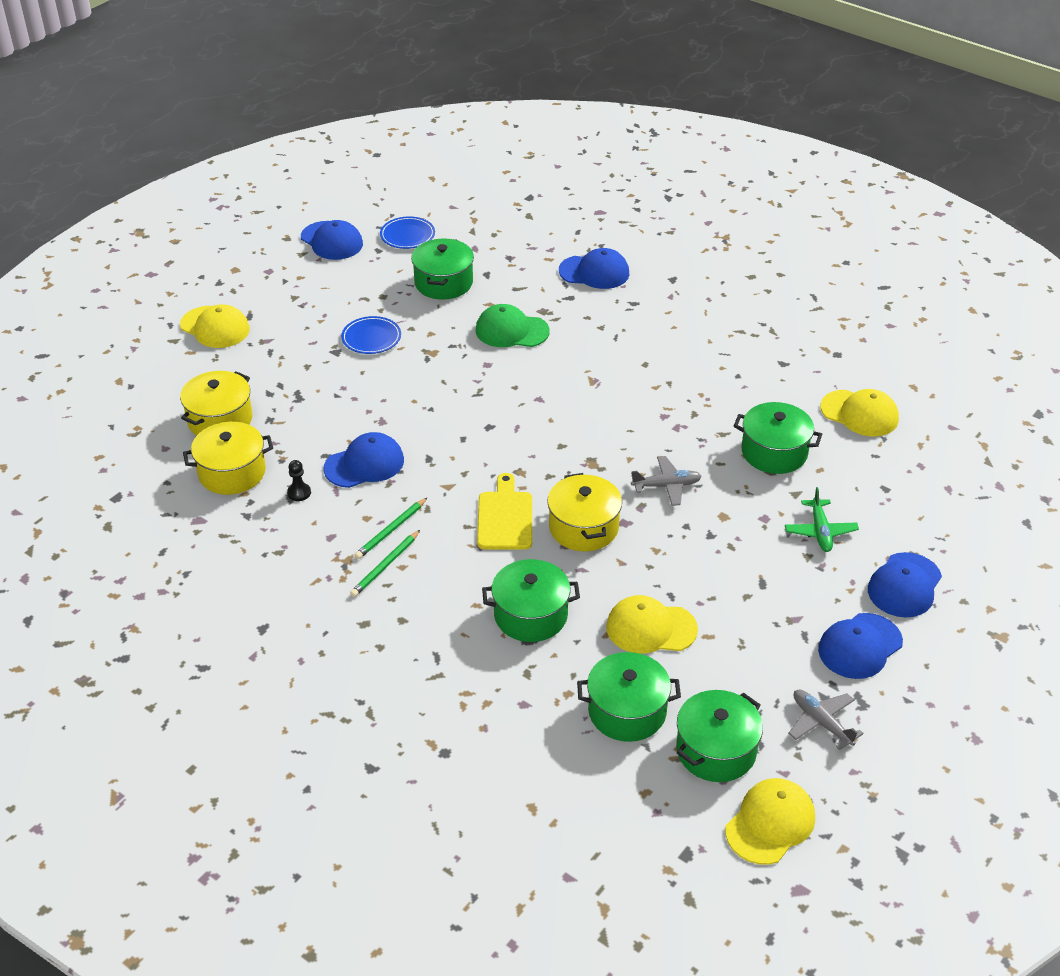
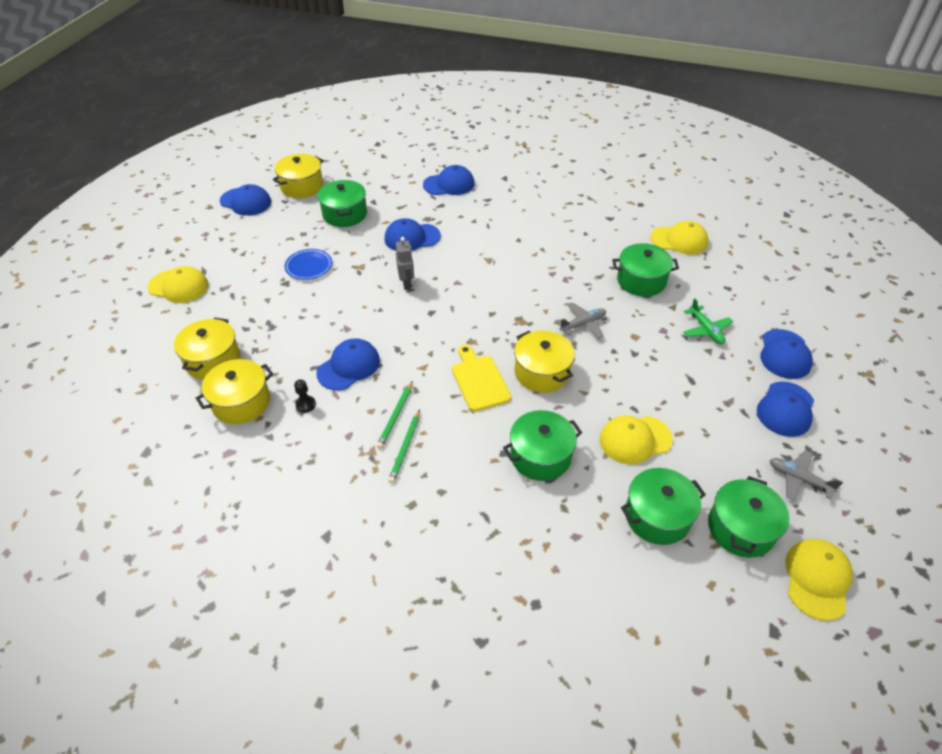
camera: 20 degrees left, 5 degrees up
blue plate [380,217,435,249] -> yellow pot [273,154,324,198]
green cap [476,304,550,347] -> blue cap [384,218,441,251]
none -> grey robot [396,237,414,290]

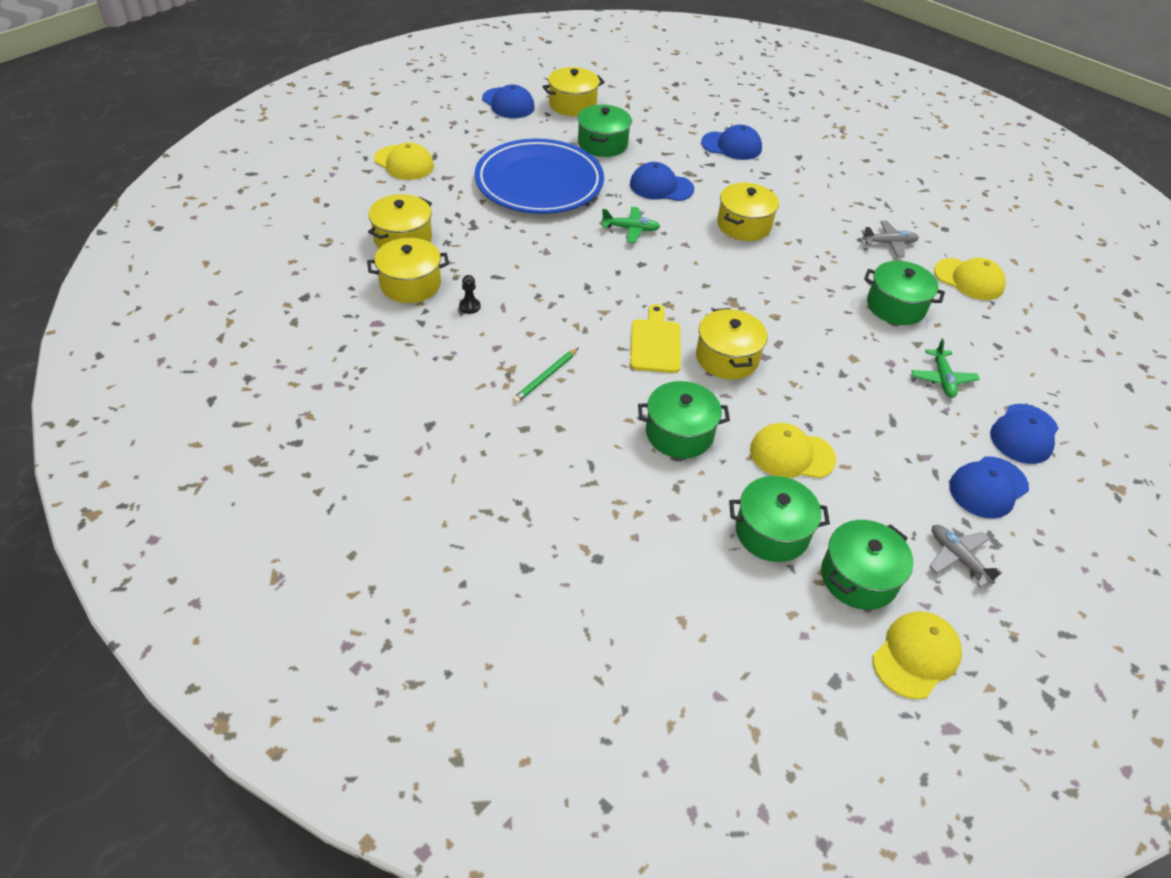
camera: 20 degrees right, 0 degrees up
blue plate [285,249,332,280] -> blue plate [475,139,604,214], size x2.47
blue cap [317,338,380,390] -> none
green pencil [377,381,413,449] -> none
grey robot [396,237,414,290] -> green plane [601,207,660,243]
grey plane [556,302,606,338] -> grey plane moved to [862,221,919,257]
none -> yellow pot [717,183,779,241]

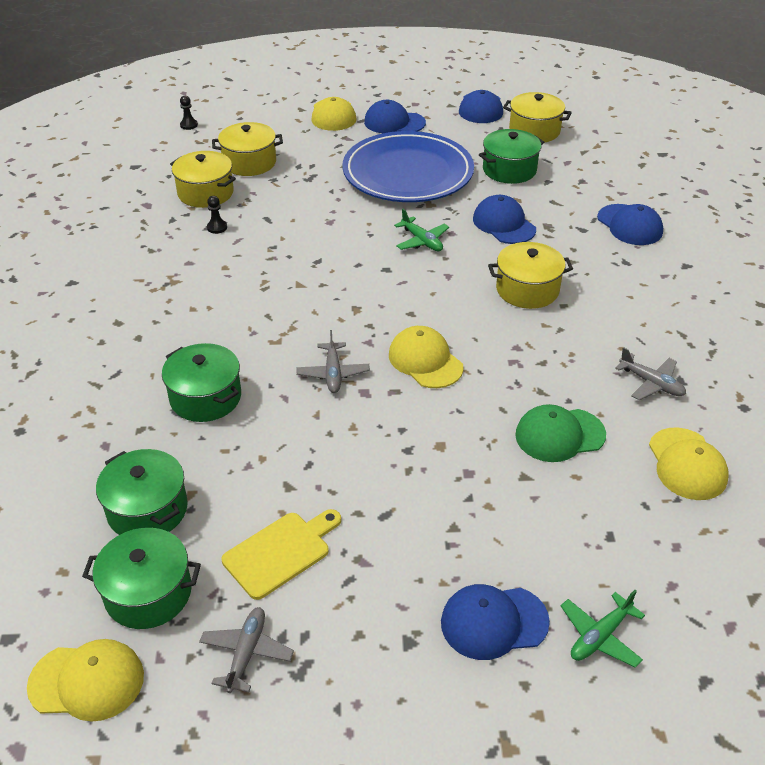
camera: 50 degrees right, 5 degrees down
green pencil [512,348,578,403] -> none
yellow cutting board [630,304,681,373] -> yellow cutting board moved to [222,509,341,600]
yellow pot [696,308,767,379] -> grey plane [297,330,370,393]
yellow cap [750,423,836,478] -> yellow cap moved to [389,326,464,388]
green pot [864,261,945,325] -> green cap [515,404,606,462]
green plane [911,338,980,398] -> green plane moved to [561,590,645,668]
blue cap [949,456,1029,518] -> blue cap moved to [364,100,426,133]
none -> black pawn [180,96,198,130]

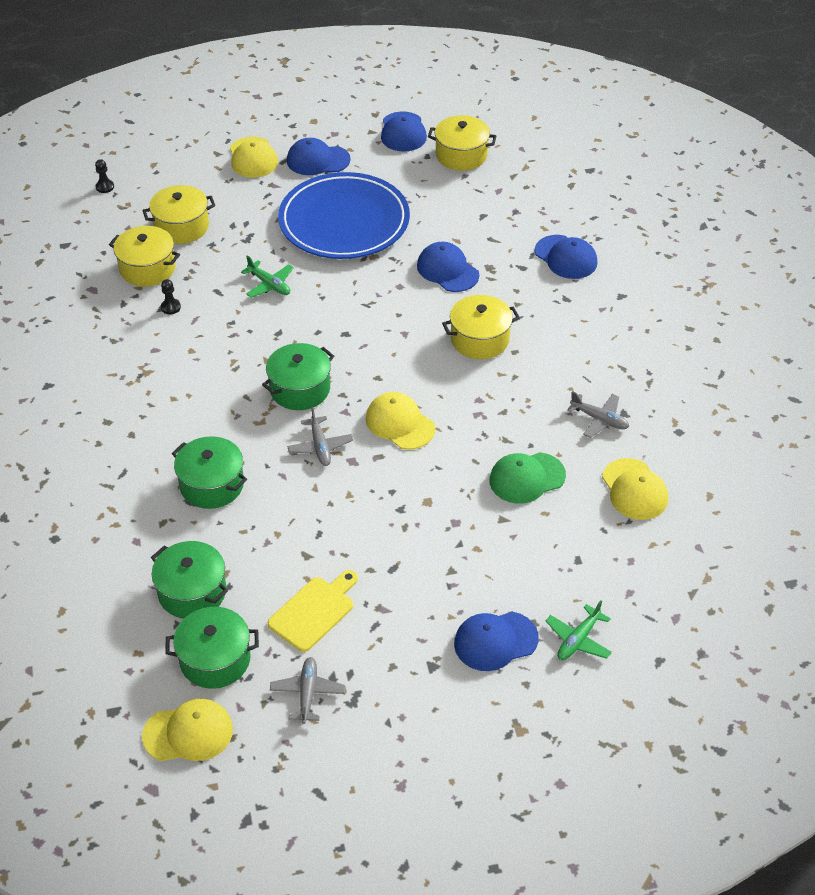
camera: 10 degrees left, 5 degrees up
green plane [394,209,449,251] -> green plane moved to [241,255,294,298]
green pot [479,129,544,184] -> green pot moved to [262,343,334,410]

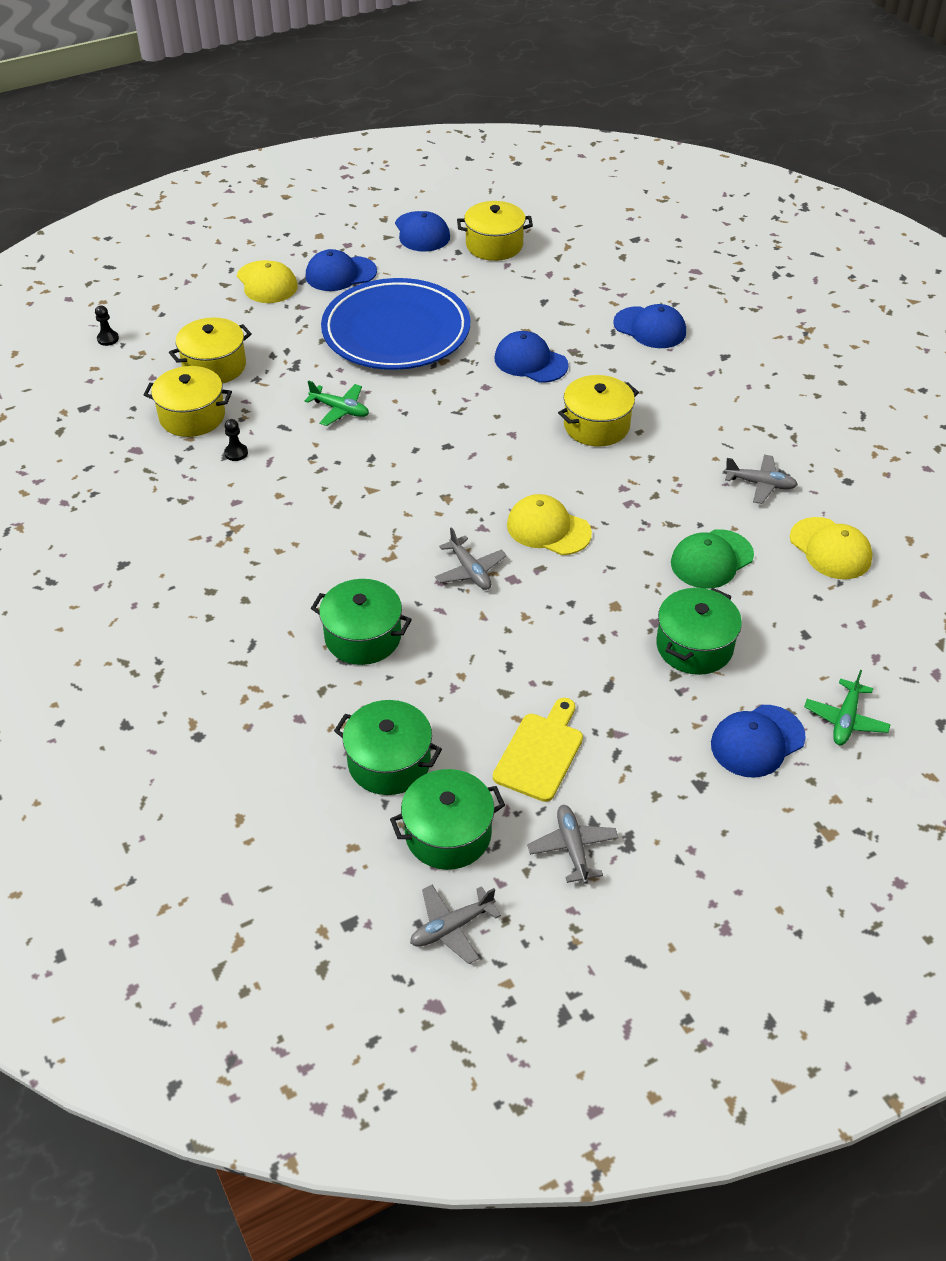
camera: 15 degrees left, 0 degrees up
yellow cap [142,699,233,761] -> grey plane [410,885,501,964]
green pot [262,343,334,410] -> green pot moved to [656,588,742,675]

